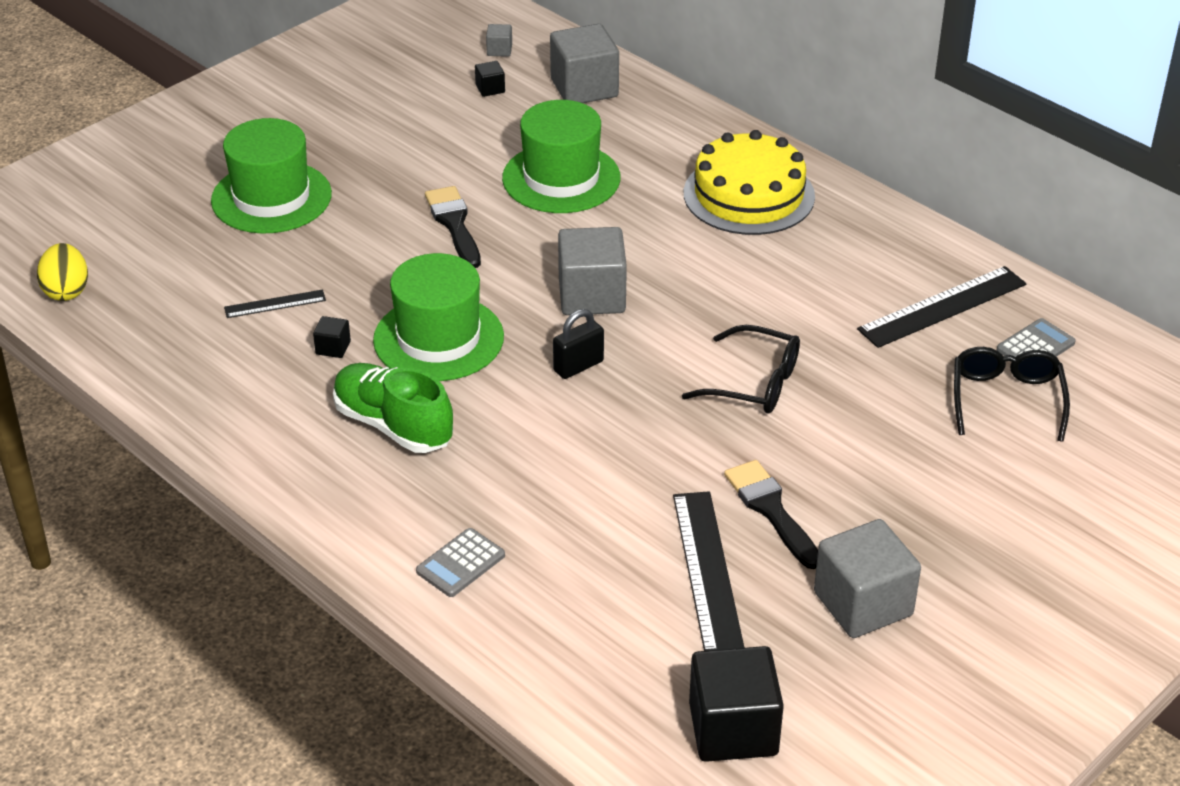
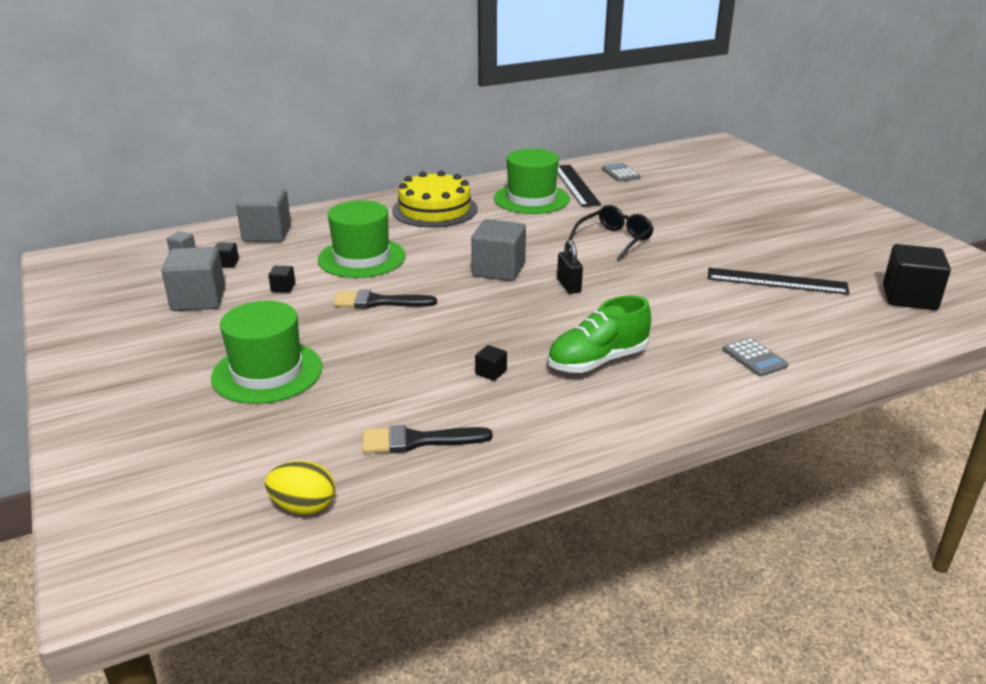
camera: 70 degrees left, 10 degrees down
black ruler [224,290,326,318] -> none
green hat [373,253,504,381] -> green hat moved to [494,149,570,214]
black brush [724,460,818,569] -> black brush moved to [362,425,493,454]
grey cube [814,519,921,638] -> grey cube moved to [162,247,225,311]
black glasses [954,347,1070,442] -> none
none -> black cube [268,266,295,293]

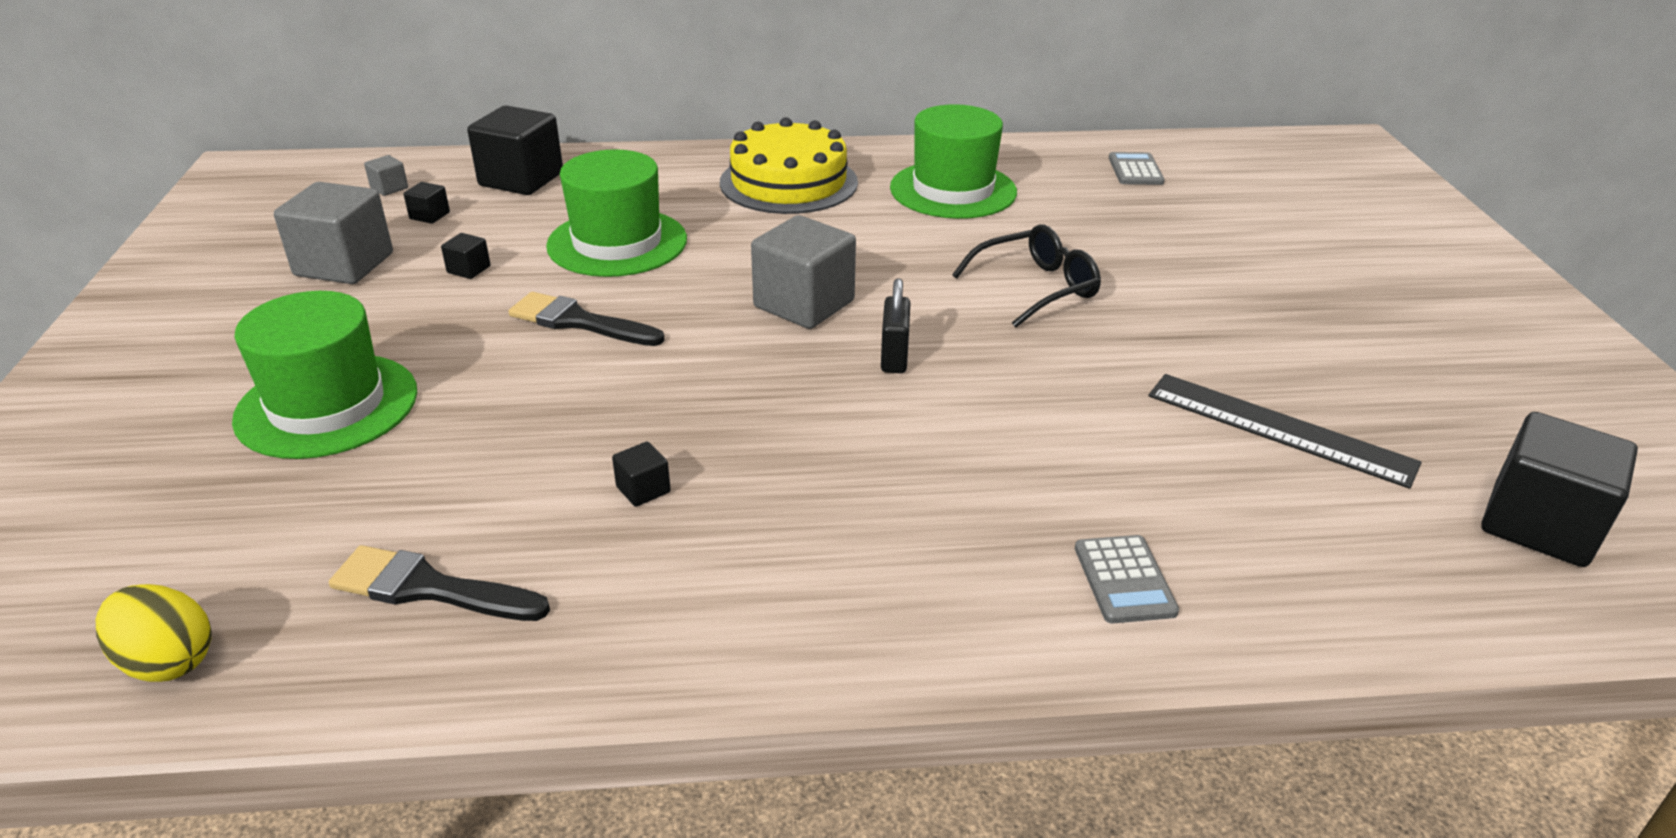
camera: 20 degrees right, 5 degrees up
grey cube [236,188,291,242] -> black cube [467,105,563,195]
green shoe [547,296,651,373] -> none
black ruler [557,165,601,207] -> none

